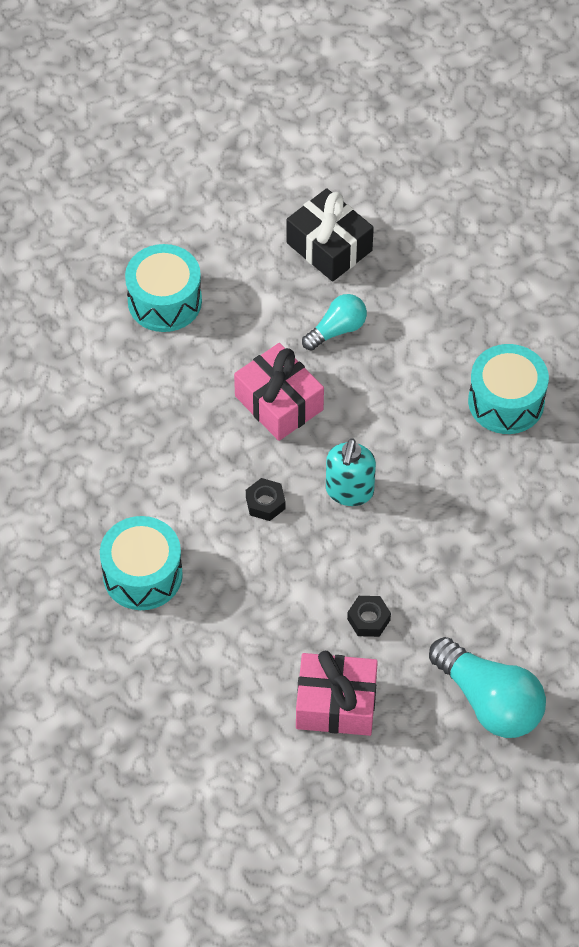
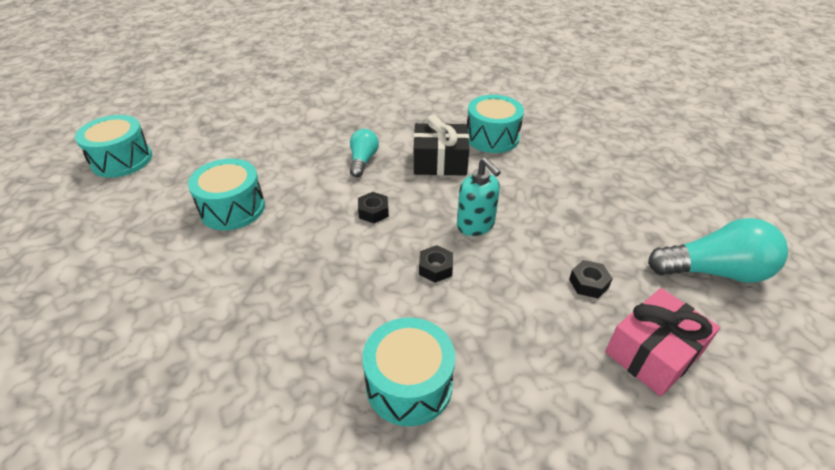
camera: 45 degrees left, 15 degrees down
pink gift [234,343,324,441] -> black nut [358,192,389,223]
black gift [286,188,374,282] -> black gift moved to [414,115,469,176]
none -> turquoise drum [75,115,152,178]

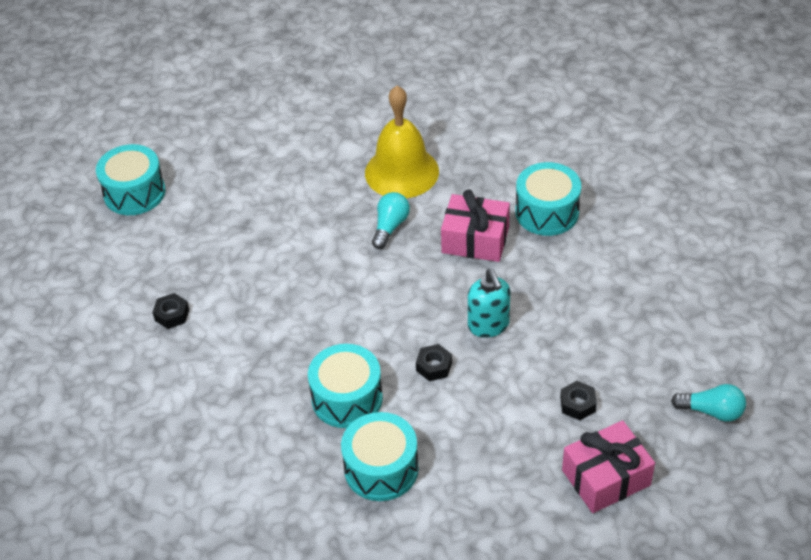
camera: 15 degrees right, 5 degrees up
turquoise drum [188,158,265,230] -> turquoise drum moved to [308,344,383,428]
black nut [358,192,389,223] -> black nut moved to [152,293,189,329]
black gift [414,115,469,176] -> pink gift [441,189,510,262]
turquoise light bulb [648,218,788,283] -> turquoise light bulb [671,384,746,422], size x0.59
none -> yellow bell [365,86,439,198]

